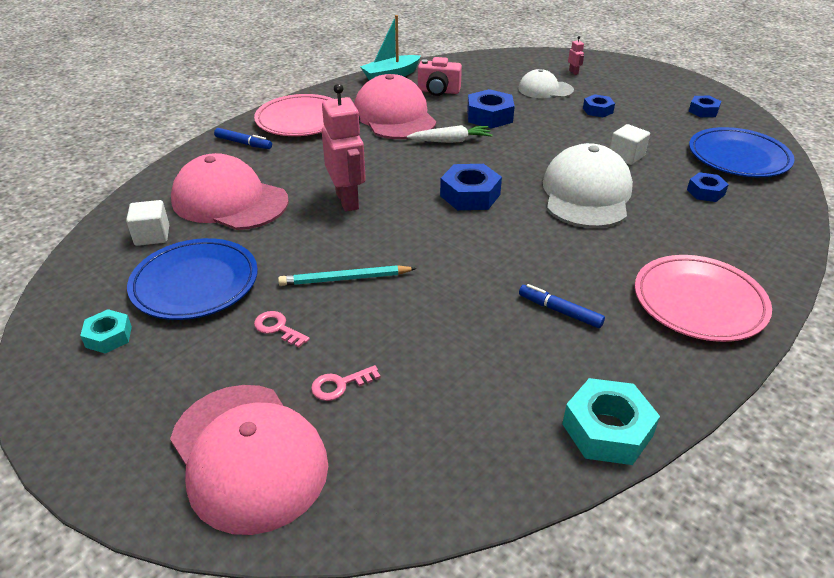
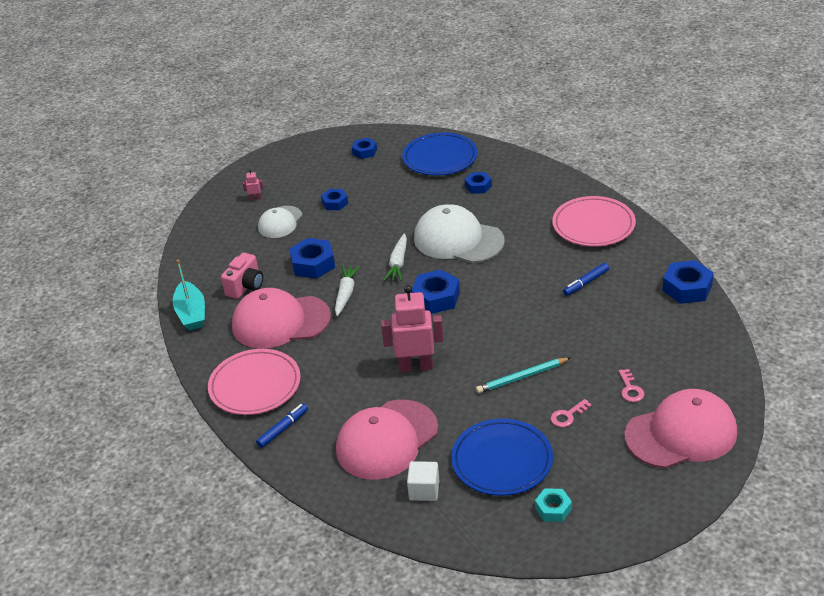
camera: 70 degrees left, 0 degrees up
turquoise pencil [278,265,417,286] -> turquoise pencil turned 60 degrees clockwise [476,357,570,393]
turquoise nut [562,378,660,465] -> blue nut [662,260,714,304]
white cube [610,124,650,165] -> none
none -> white carrot [384,234,407,281]

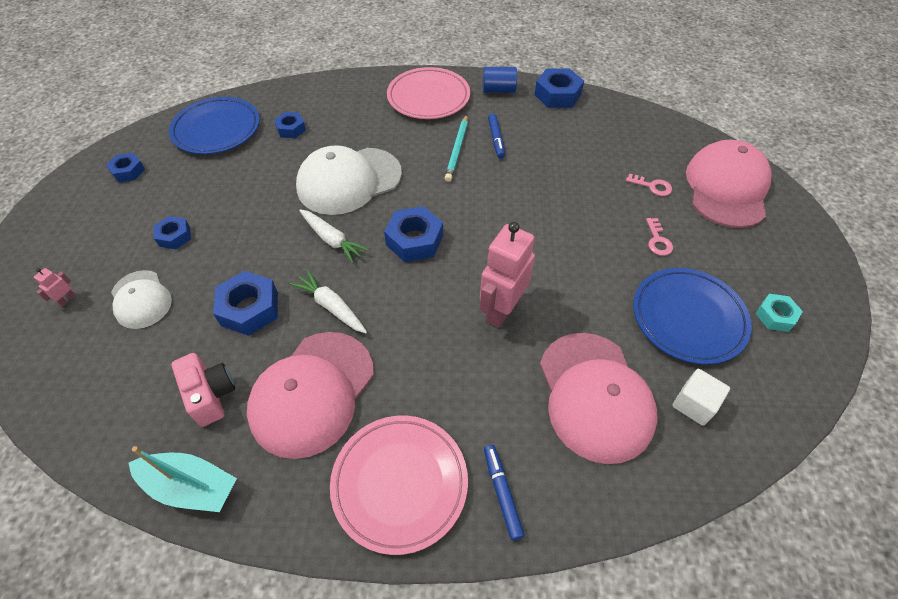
camera: 60 degrees left, 15 degrees up
turquoise pencil [476,357,570,393] -> turquoise pencil moved to [445,115,468,182]
none -> blue cylinder [483,67,517,93]

